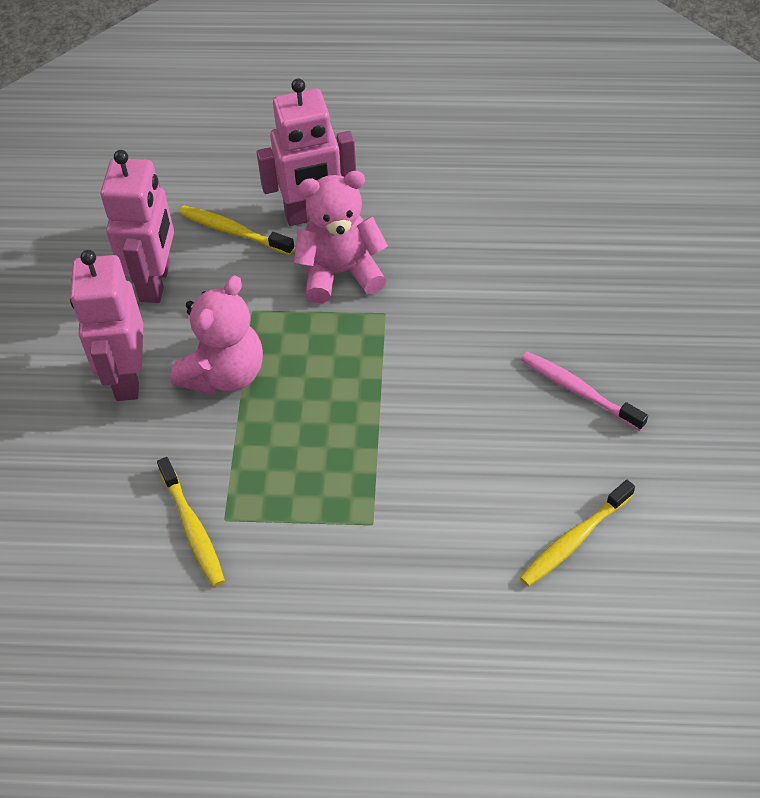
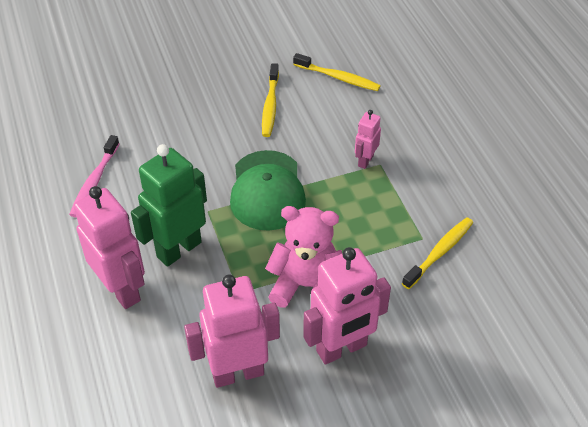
camera: 115 degrees left, 5 degrees down
yellow toothbrush [179,206,294,255] -> yellow toothbrush moved to [262,63,279,137]
pink teddy bear [294,171,388,303] -> green robot [131,144,207,267]
pink toothbrush [521,352,648,431] -> pink toothbrush moved to [69,135,119,217]
none -> green cap [230,150,306,231]
none -> pink robot [355,110,381,169]

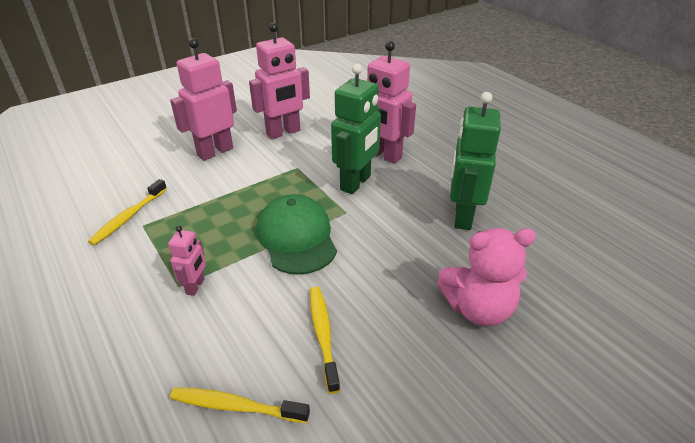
camera: 165 degrees right, 10 degrees down
pink toothbrush [69,135,119,217] -> green robot [450,92,501,230]
pink teddy bear [265,206,342,308] -> pink teddy bear moved to [437,228,536,326]

